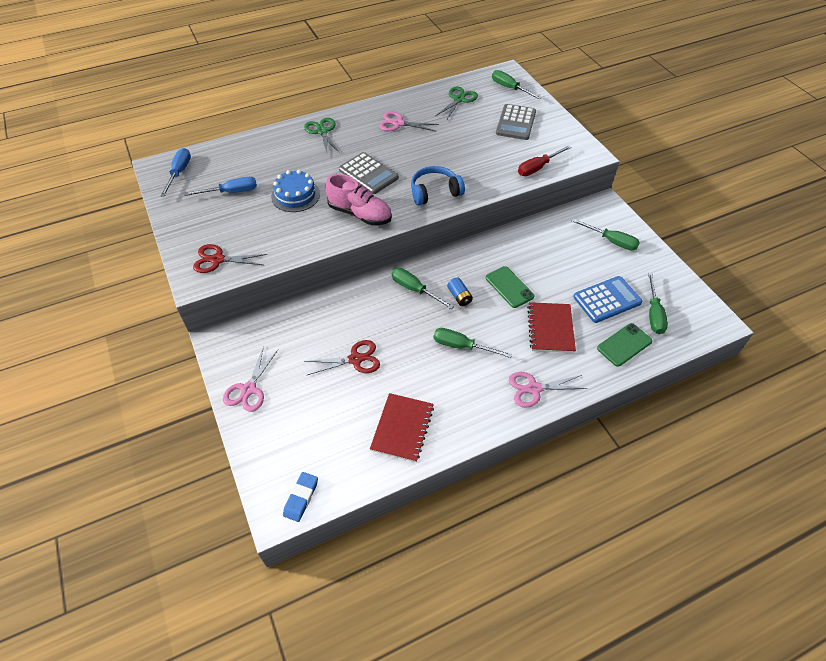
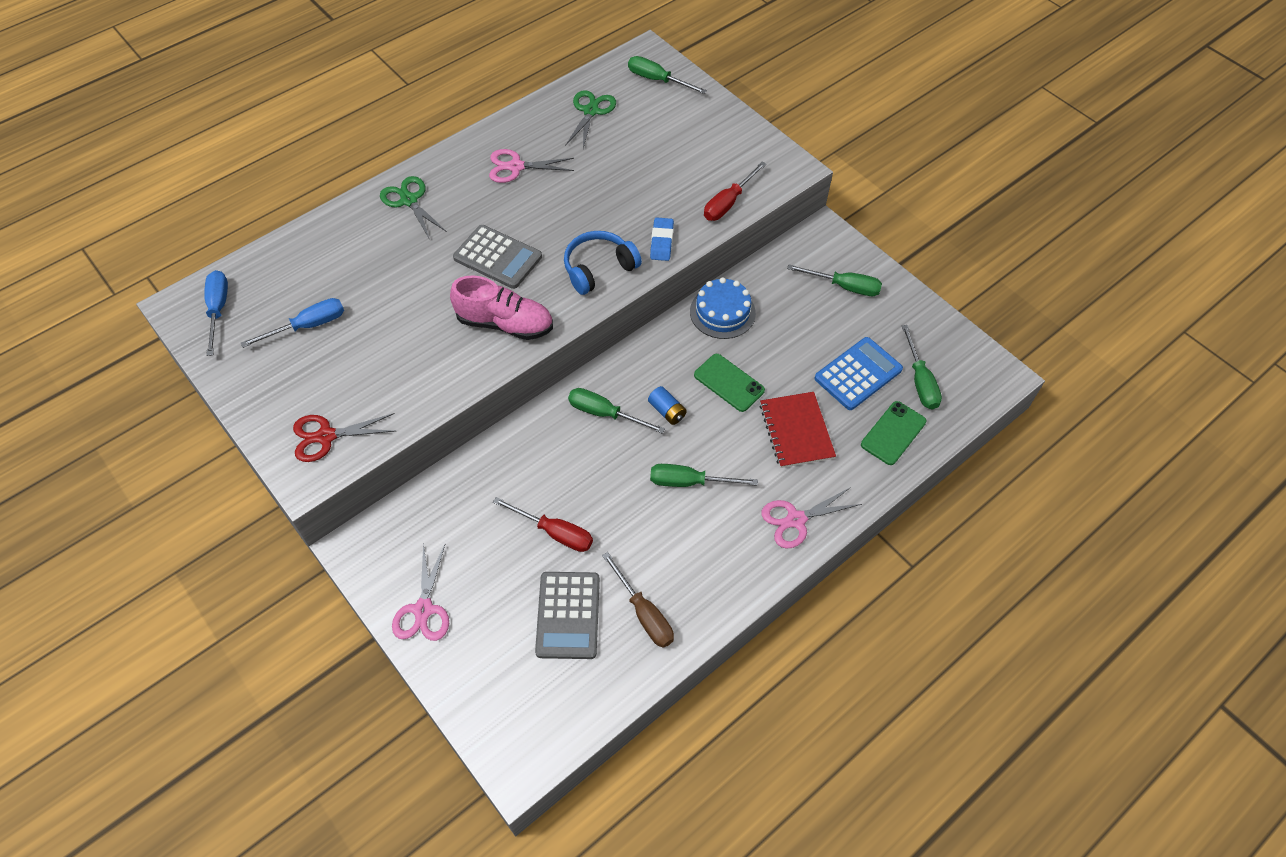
camera: 15 degrees left, 5 degrees up
blue cake [271,170,320,212] -> blue cake moved to [690,277,756,339]
blue eraser [283,472,318,522] -> blue eraser moved to [650,217,674,261]
red scissors [304,340,380,376] -> red screwdriver [493,497,593,552]
red notebook [370,393,434,462] -> brown screwdriver [602,552,674,648]
grey calculator [496,104,536,140] -> grey calculator moved to [535,572,600,659]

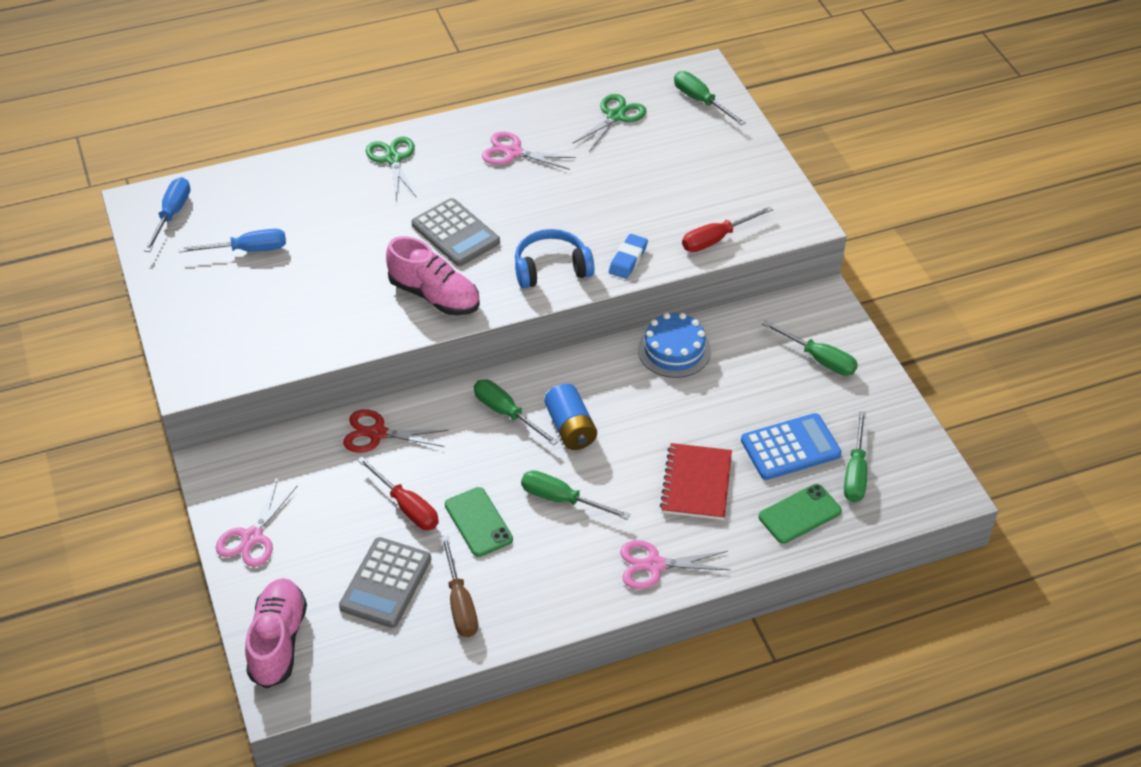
camera: 20 degrees right, 10 degrees down
red scissors [293,413,395,462] -> red scissors moved to [343,409,448,453]
blue battery [648,386,687,425] -> blue battery [544,384,597,450], size x1.54
green phone [694,354,765,412] -> green phone moved to [445,487,513,557]
none -> pink shoe [245,578,307,688]

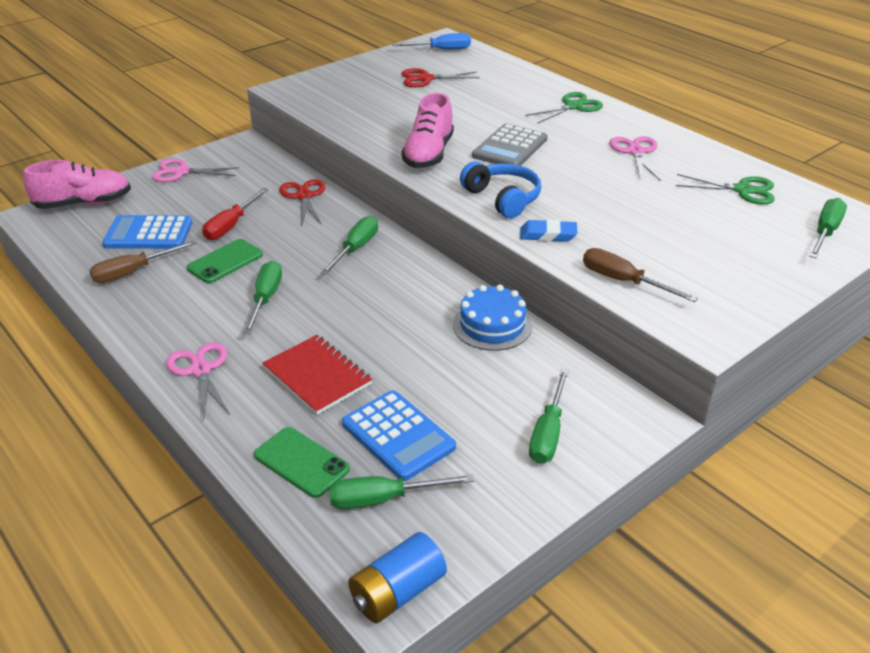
camera: 70 degrees right, 10 degrees down
blue screwdriver [179,229,286,253] -> red scissors [401,68,480,87]
grey calculator [339,537,431,628] -> blue calculator [102,215,192,249]
blue battery [544,384,597,450] -> blue battery moved to [348,532,447,623]
red notebook [660,443,732,520] -> red notebook turned 60 degrees clockwise [262,335,372,415]
red screwdriver [682,206,773,252] -> brown screwdriver [583,248,698,302]

